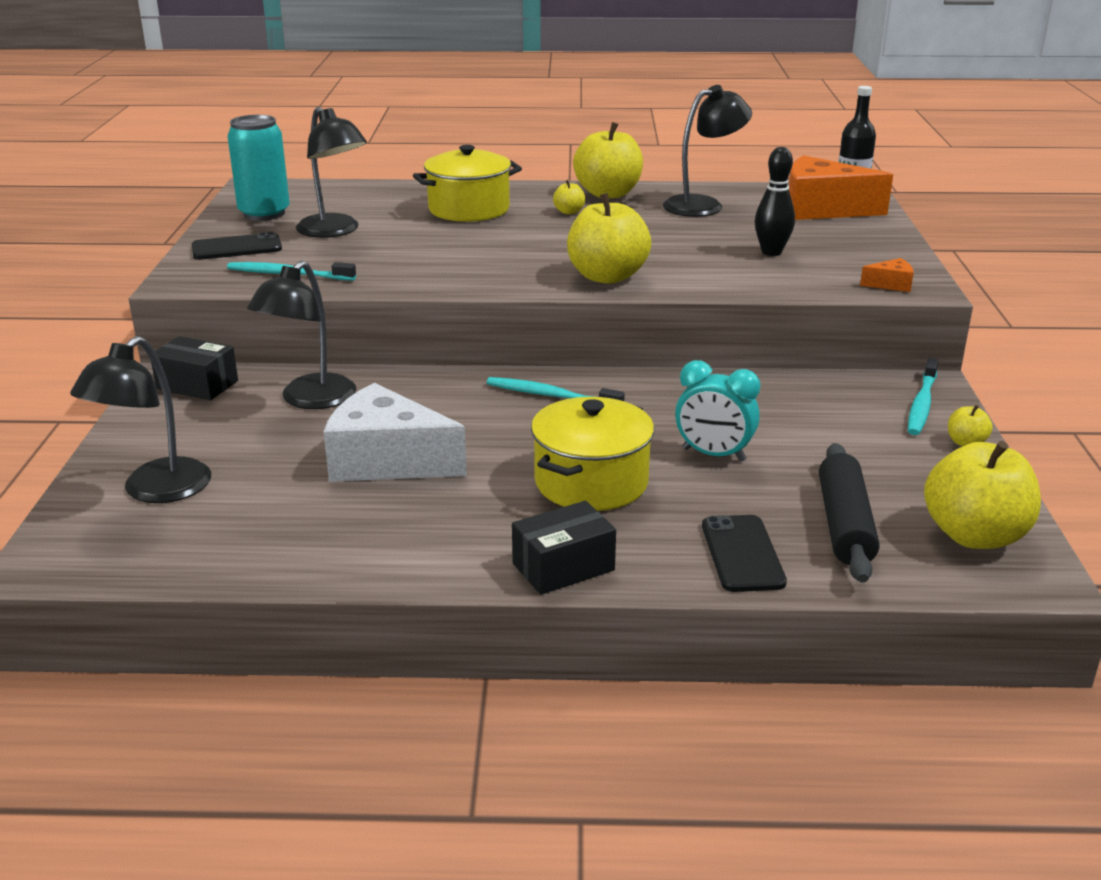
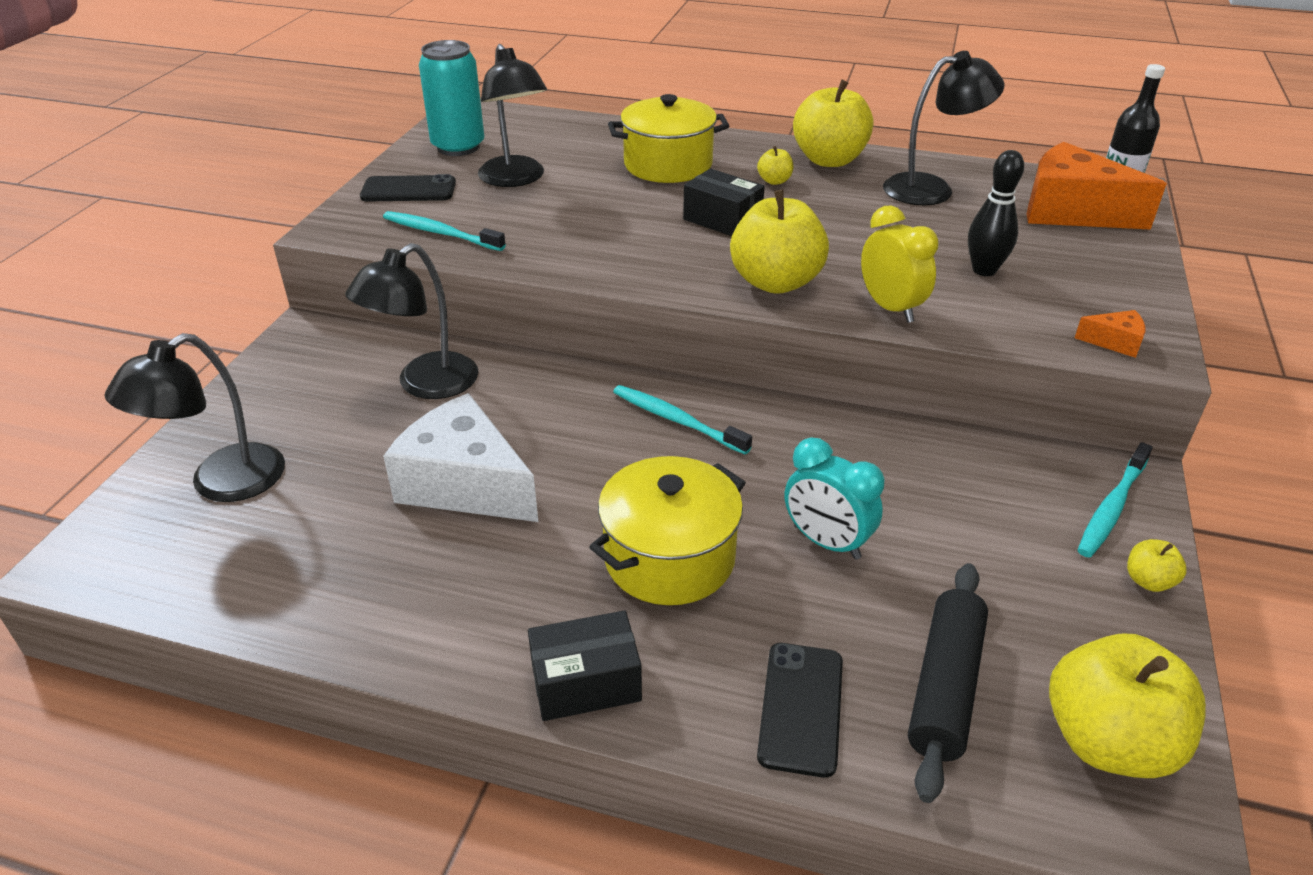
camera: 15 degrees right, 10 degrees up
black box [151,336,238,400] -> black box moved to [683,169,765,236]
none -> yellow clock [861,205,938,323]

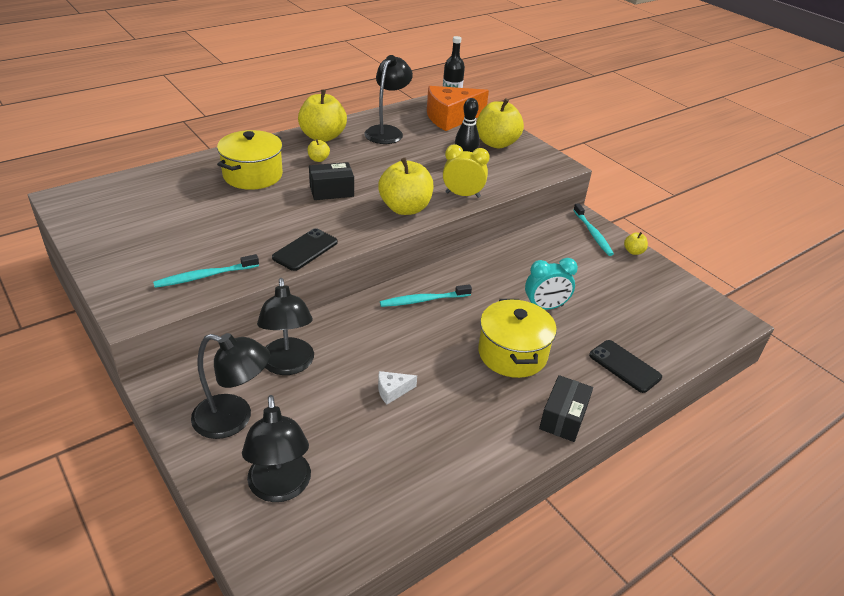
camera: 55 degrees left, 0 degrees up
black phone [360,174,456,202] -> black phone moved to [272,228,338,271]
white cheese [383,393,538,522] -> white cheese [378,371,417,404], size x0.42
turquoise can [419,40,484,156] -> none
black lamp [478,44,547,187] -> black lamp moved to [191,333,270,439]
black rolling pin [908,563,988,803] -> none
yellow apple [1049,634,1206,778] -> yellow apple moved to [476,98,524,148]
orange cheese [1075,310,1145,358] -> none

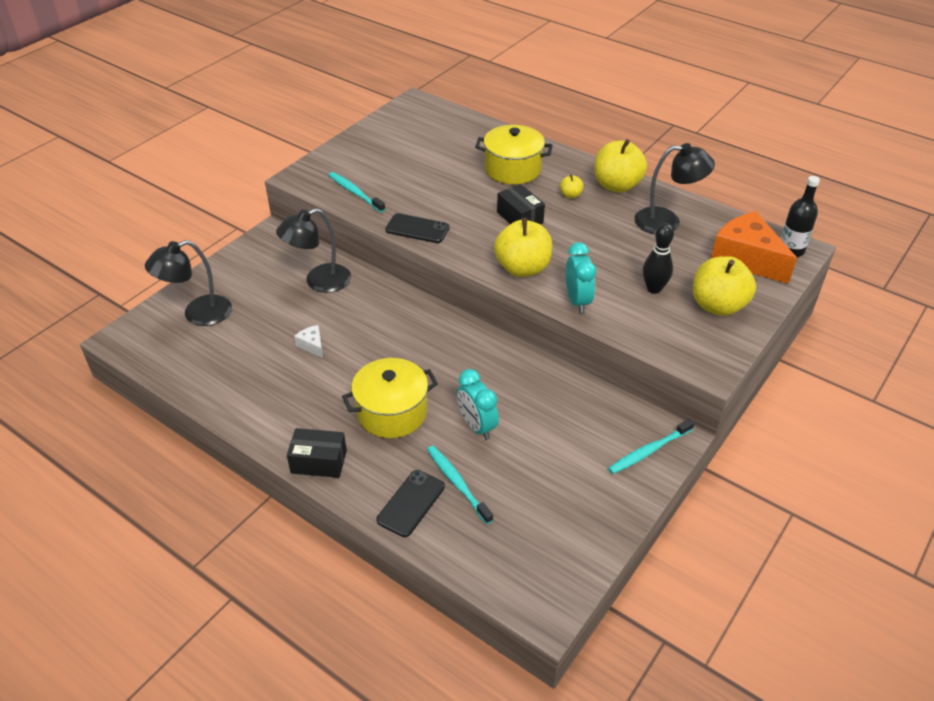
camera: 75 degrees right, 5 degrees up
black lamp [191,333,270,439] -> none
turquoise toothbrush [380,284,472,307] -> turquoise toothbrush moved to [427,446,493,524]
yellow clock [443,145,490,198] -> turquoise clock [566,242,596,313]
yellow apple [624,232,648,255] -> none

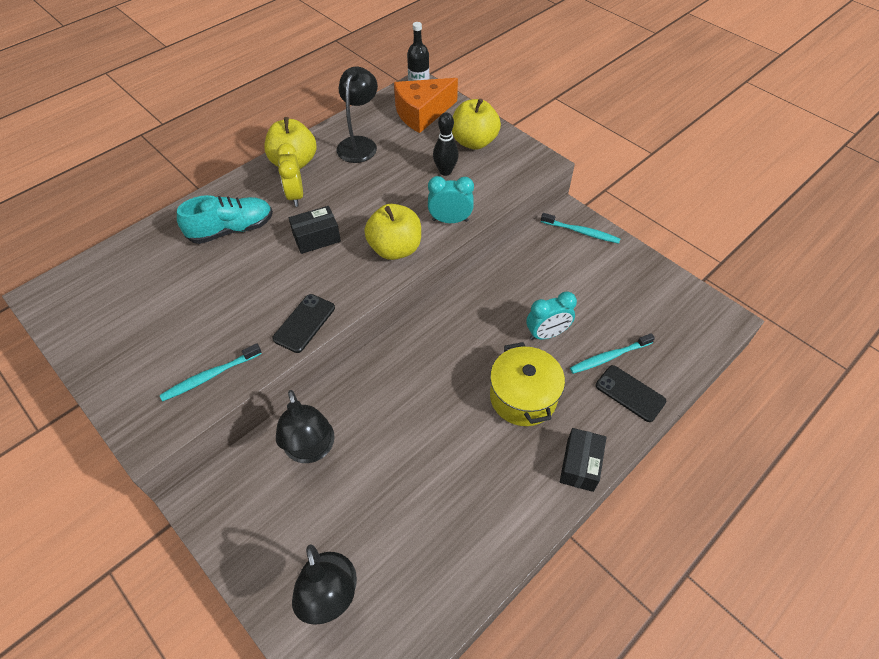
camera: 80 degrees left, 10 degrees up
white cheese [294,325,323,358] -> none
yellow pot [475,125,553,184] -> turquoise shoe [177,195,273,244]
yellow apple [560,175,584,198] -> yellow clock [277,143,303,207]
turquoise toothbrush [608,419,695,474] -> turquoise toothbrush turned 45 degrees counterclockwise [541,213,620,244]

